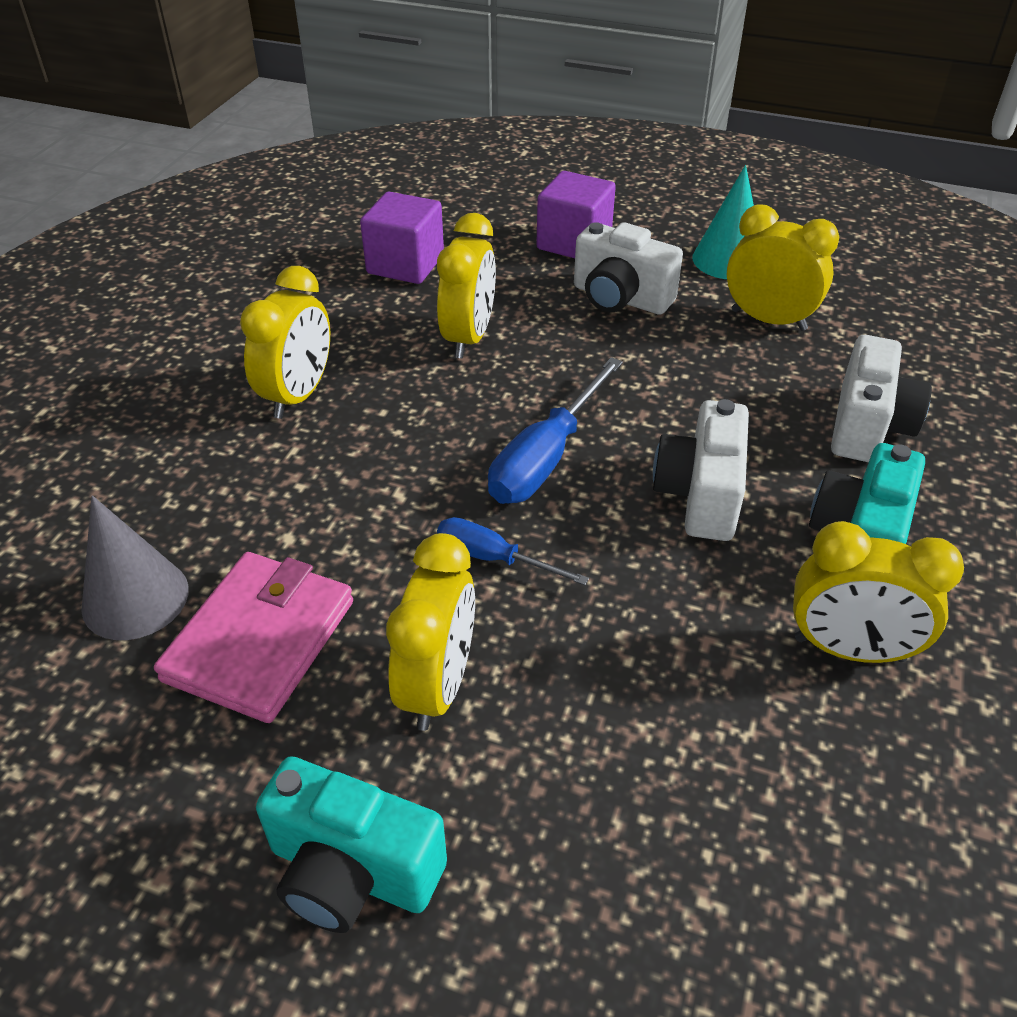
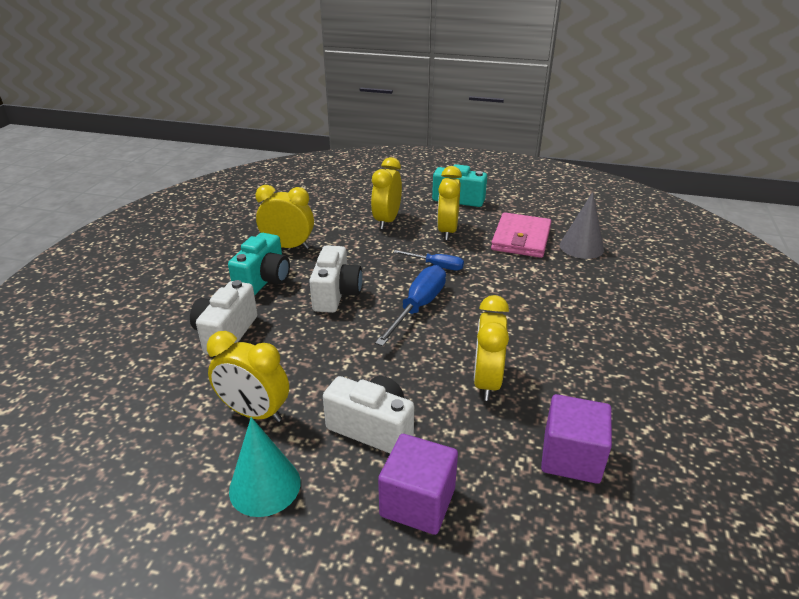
camera: 175 degrees right, 10 degrees down
yellow clock [240,266,330,419] -> yellow clock moved to [371,157,402,229]

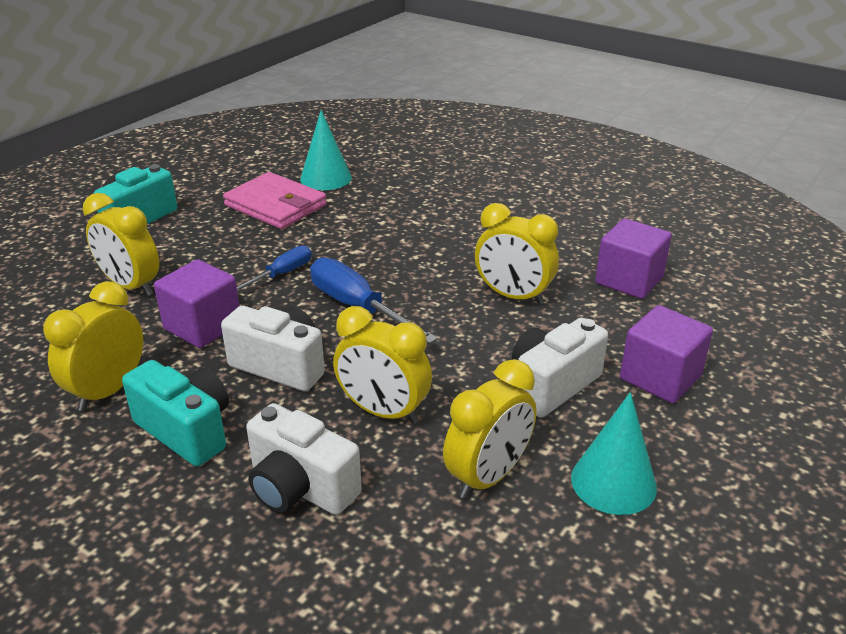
camera: 70 degrees left, 0 degrees up
yellow clock [437,166,462,240] -> yellow clock moved to [333,306,432,424]
grey cone [560,192,604,259] -> turquoise cone [300,110,352,190]
none -> purple cube [154,259,239,348]

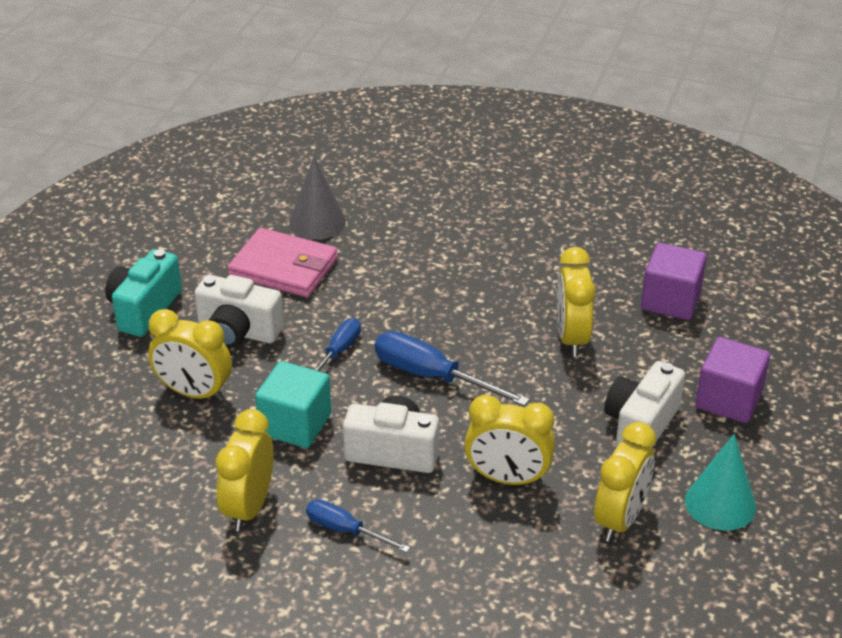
camera: 15 degrees left, 5 degrees up
turquoise camera [122,360,229,466] -> blue screwdriver [306,500,410,553]
purple cube [154,259,239,348] -> turquoise cube [255,361,331,448]
white camera [246,403,362,515] -> white camera moved to [194,275,284,348]
turquoise cone [300,110,352,190] -> grey cone [289,156,346,239]
yellow clock [475,203,559,305] -> yellow clock turned 75 degrees clockwise [557,247,596,357]

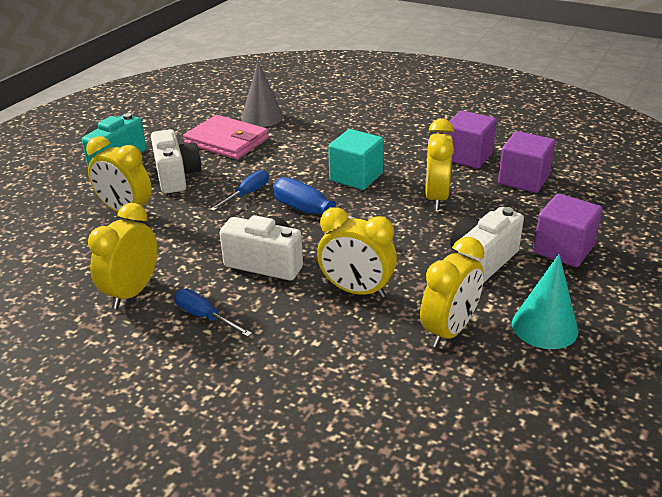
camera: 10 degrees right, 5 degrees down
white camera [194,275,284,348] -> white camera turned 135 degrees counterclockwise [151,129,201,194]
turquoise cube [255,361,331,448] -> turquoise cube moved to [328,129,384,190]
none -> purple cube [444,110,497,168]

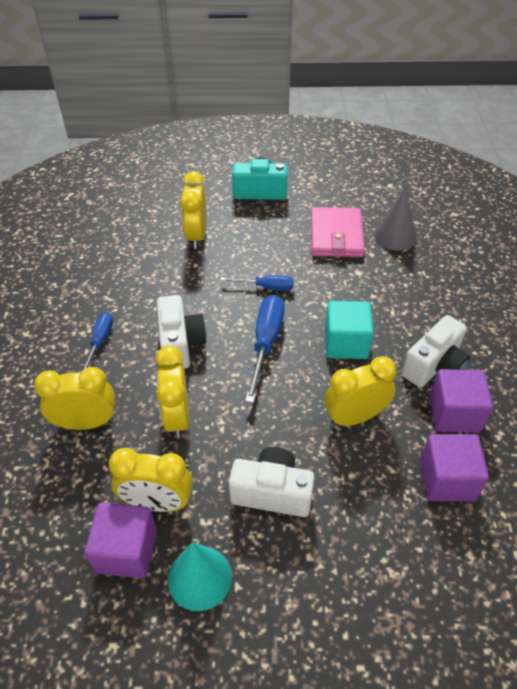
camera: 60 degrees right, 15 degrees up
yellow clock [88,203,157,309] -> yellow clock moved to [34,367,115,430]
white camera [151,129,201,194] -> white camera moved to [402,315,471,388]
purple cube [533,193,603,267] -> purple cube moved to [85,503,157,578]

